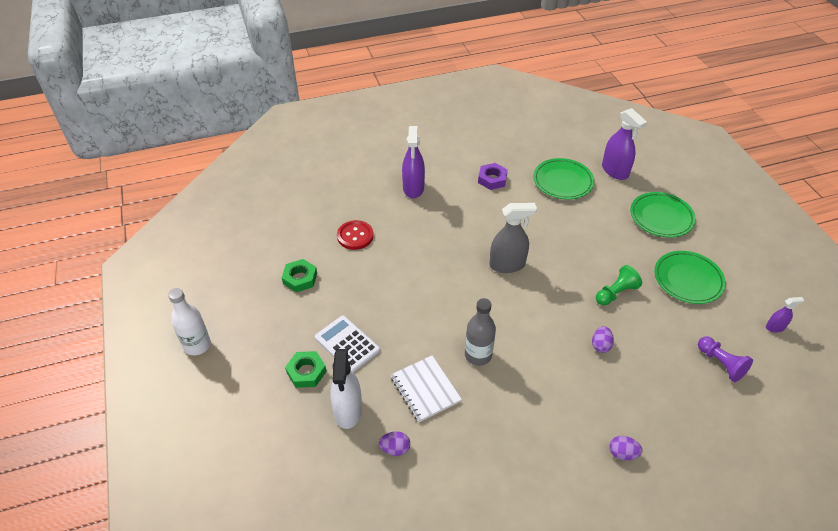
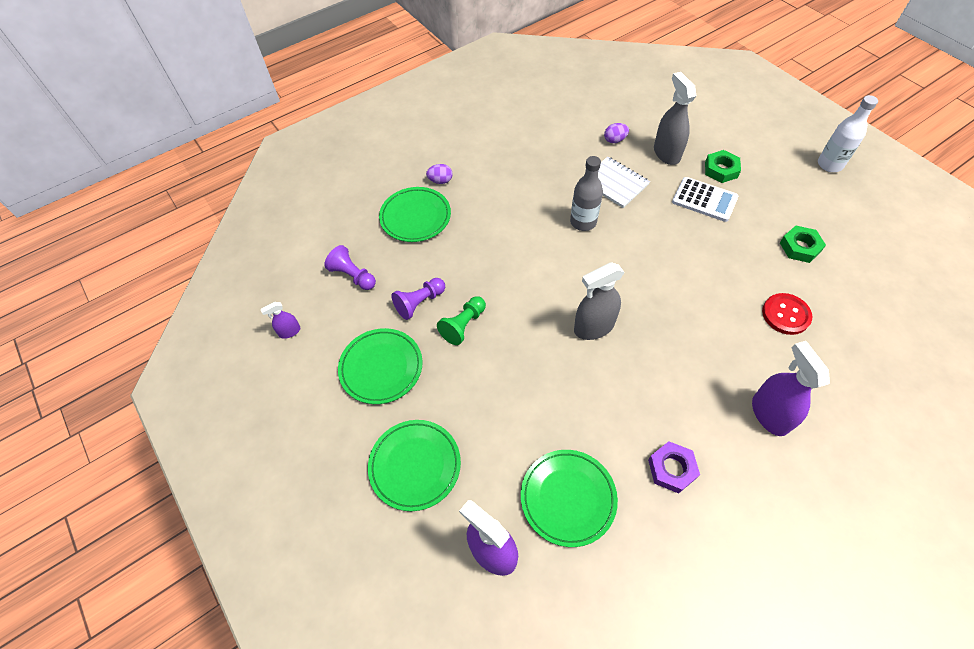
camera: 165 degrees right, 10 degrees up
white spray bottle [330,349,362,429] -> grey spray bottle [654,72,696,165]
purple egg [592,326,614,353] -> none
none -> green plate [379,187,451,242]
none -> purple pawn [391,278,445,320]

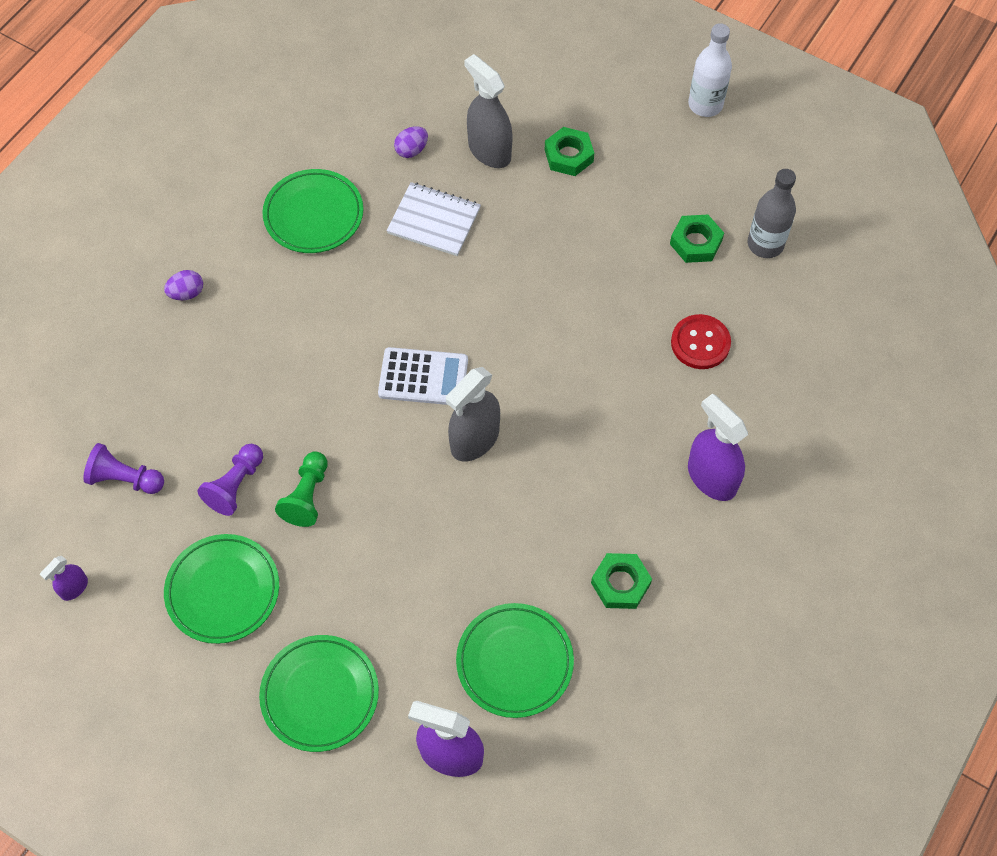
camera: 25 degrees left, 5 degrees up
green plate [379,187,451,242] -> green plate moved to [262,169,363,253]
grey bottle [570,156,603,231] -> grey bottle moved to [748,169,796,258]
purple nut [648,441,700,493] -> green nut [591,553,652,609]
white calculator [672,177,739,222] -> white calculator moved to [378,347,468,405]

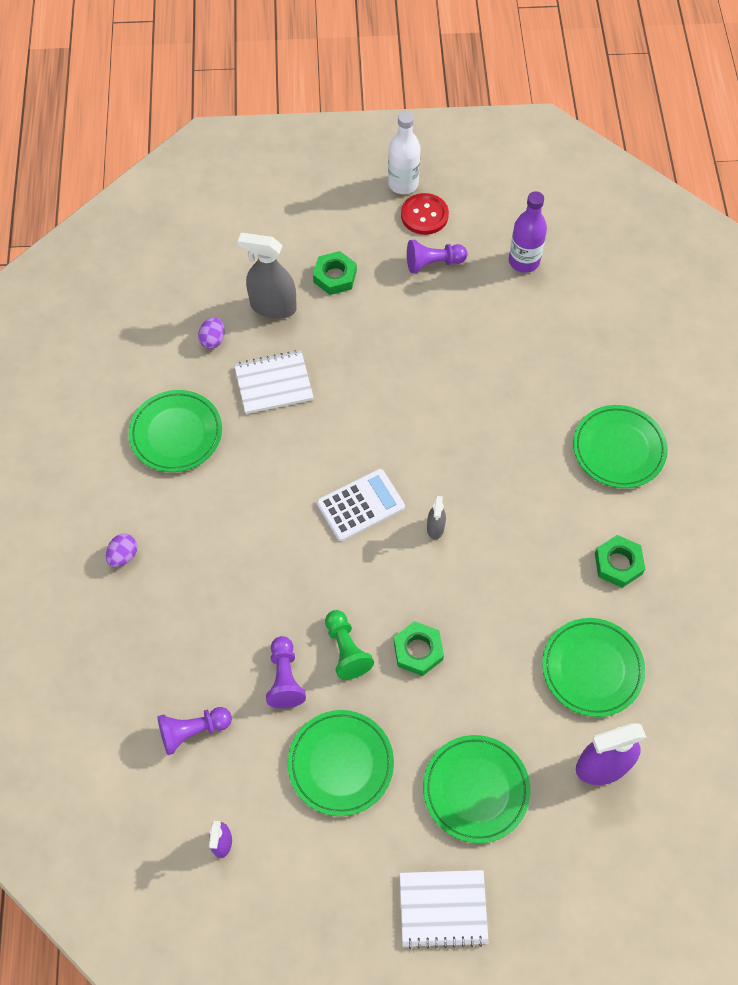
camera: 35 degrees left, 0 degrees up
grey spray bottle [446,367,500,462] -> grey spray bottle [427,496,446,540], size x0.52
green nut [670,215,724,263] -> green nut moved to [394,621,444,676]
red button [671,314,731,369] -> red button moved to [401,193,449,235]
purple spray bottle [688,394,748,501] -> green plate [573,405,668,488]
grey bottle [748,169,796,258] -> purple bottle [509,191,547,273]
none -> white notebook [400,870,489,949]
none -> purple pawn [407,240,467,273]

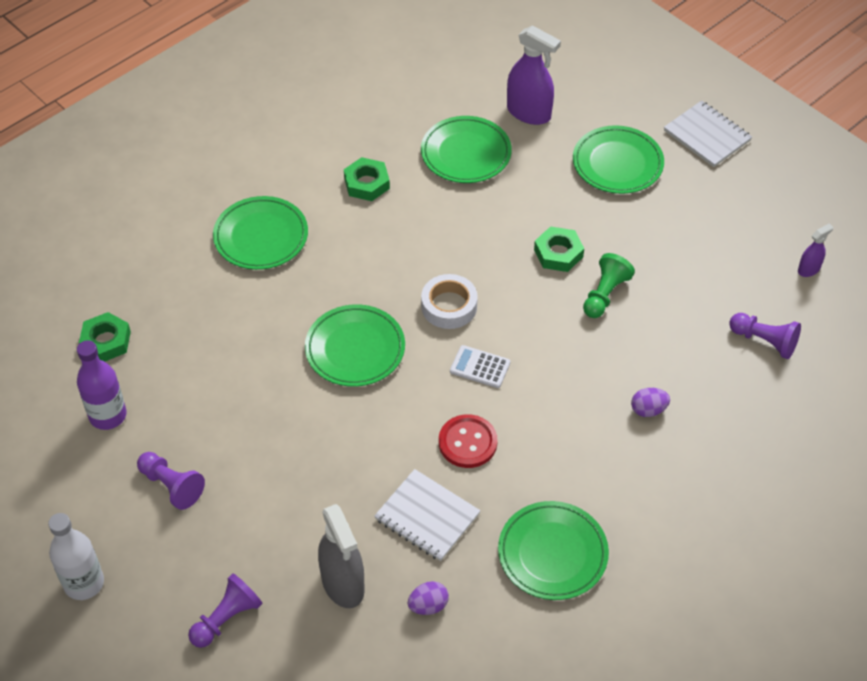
camera: 130 degrees left, 10 degrees down
purple egg [106,534,137,567] -> purple egg moved to [631,388,670,417]
purple pawn [266,636,306,708] -> purple pawn moved to [188,573,263,648]
green plate [288,710,394,816] -> green plate moved to [305,304,405,387]
green nut [313,251,357,295] -> green nut moved to [79,312,131,362]
white calculator [317,469,405,541] -> white calculator [450,345,510,388], size x0.66
red button [401,193,449,235] -> red button moved to [439,414,497,468]
grey spray bottle [427,496,446,540] -> white tape [421,274,478,329]

